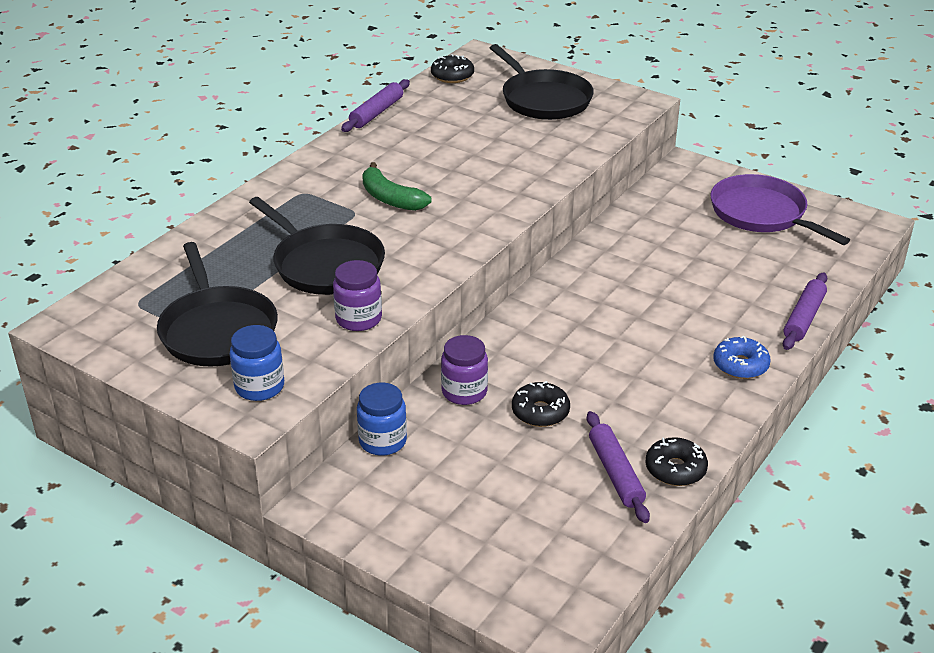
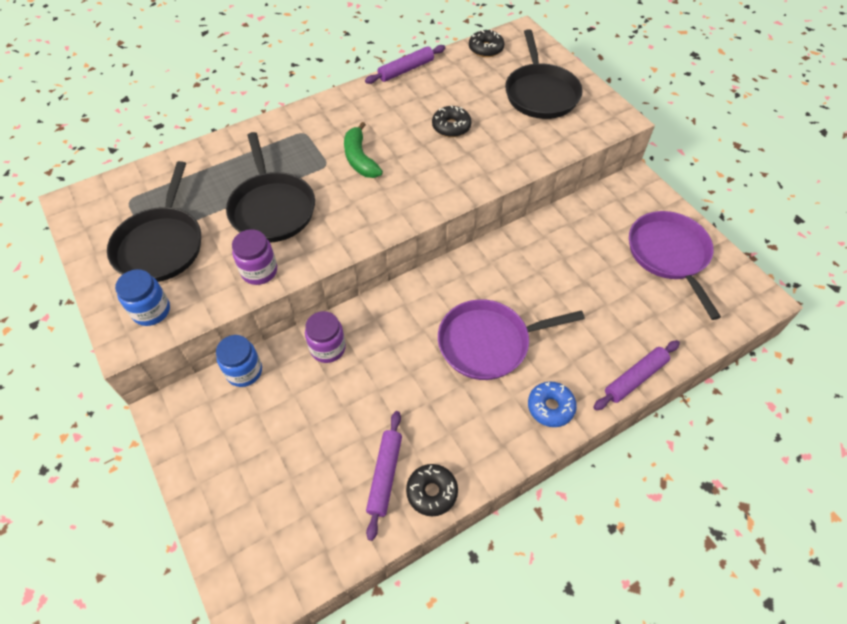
camera: 25 degrees right, 20 degrees up
black donut [512,381,570,427] -> black donut moved to [432,105,472,137]
none -> purple pan [438,299,585,380]

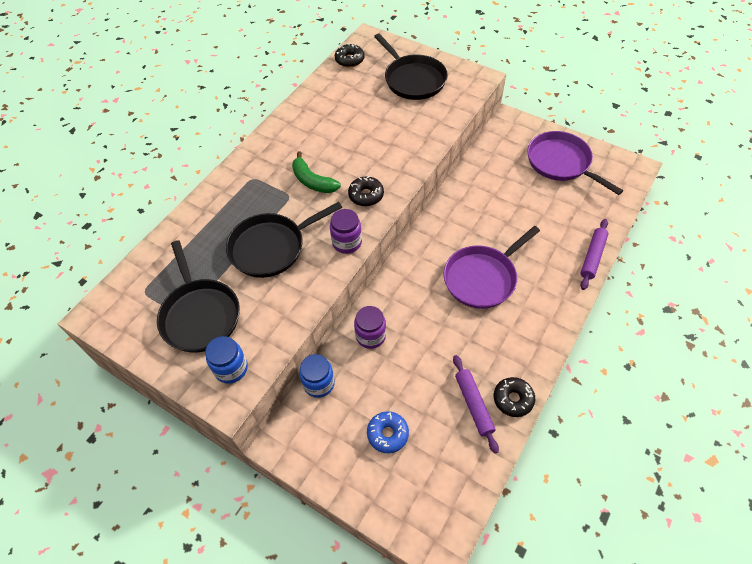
camera: 25 degrees left, 0 degrees up
black pan [226,132,315,242] -> black pan turned 105 degrees clockwise [226,202,343,278]
purple jar [232,229,277,285] -> purple jar moved to [330,209,362,254]
purple rolling pin [365,45,445,84] -> none
black donut [432,105,472,137] -> black donut moved to [348,176,384,206]
blue donut [528,382,577,427] -> blue donut moved to [367,411,409,453]

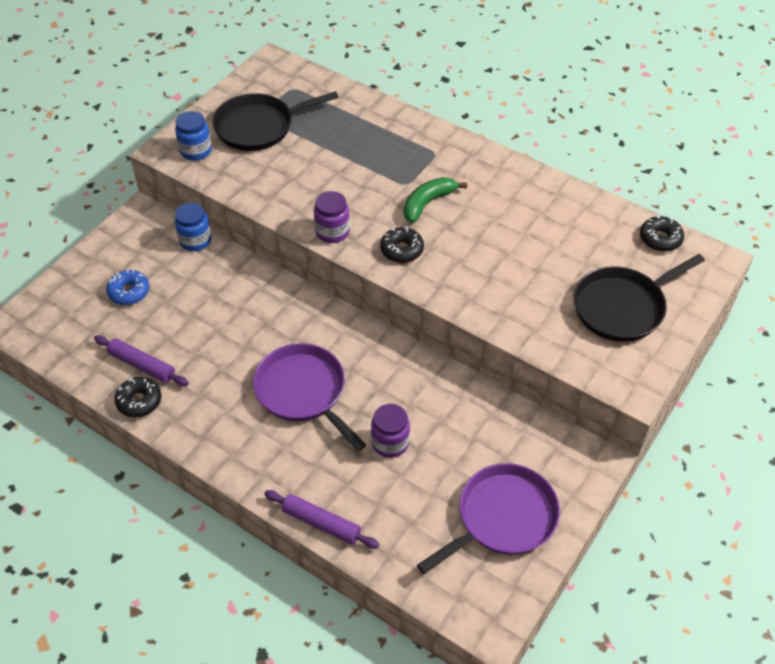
camera: 90 degrees right, 5 degrees down
black pan [226,202,343,278] -> none
purple jar [354,306,386,349] -> purple jar moved to [371,404,410,458]
purple rolling pin [453,355,499,454] -> purple rolling pin turned 45 degrees clockwise [94,335,189,386]

